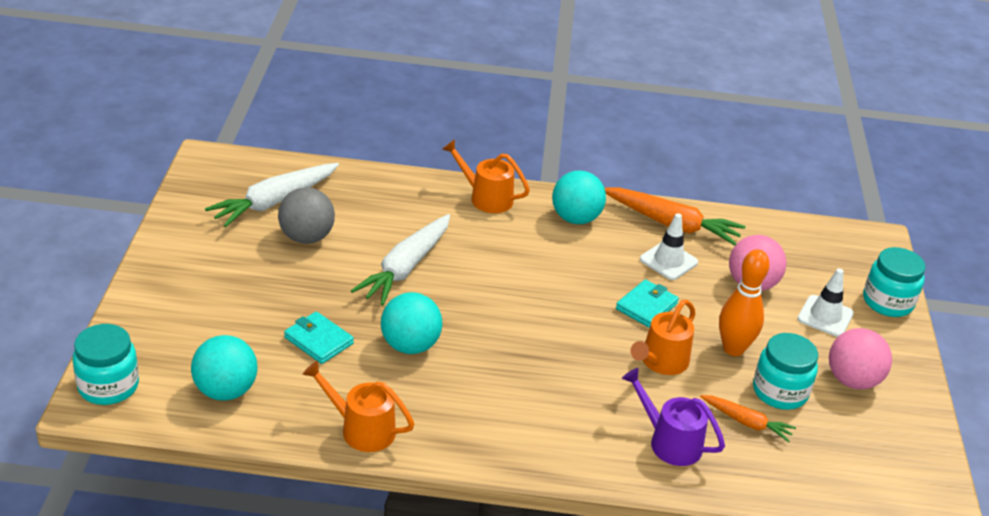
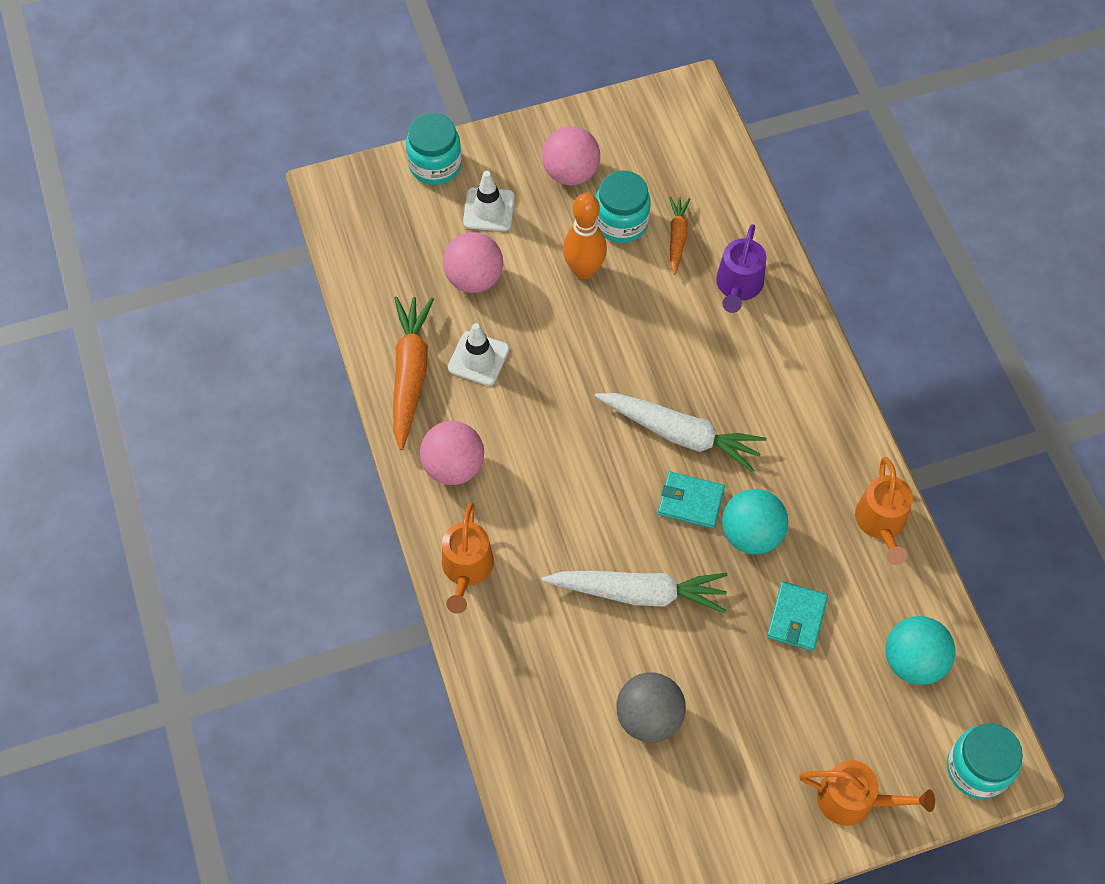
camera: 110 degrees left, 25 degrees up
white carrot [205,163,339,227] -> white carrot moved to [595,393,766,473]
turquoise ball [552,171,606,224] -> pink ball [420,421,484,485]
turquoise wallet [616,279,679,328] -> turquoise wallet moved to [658,472,725,529]
orange watering can [630,300,696,375] -> orange watering can moved to [799,760,935,826]

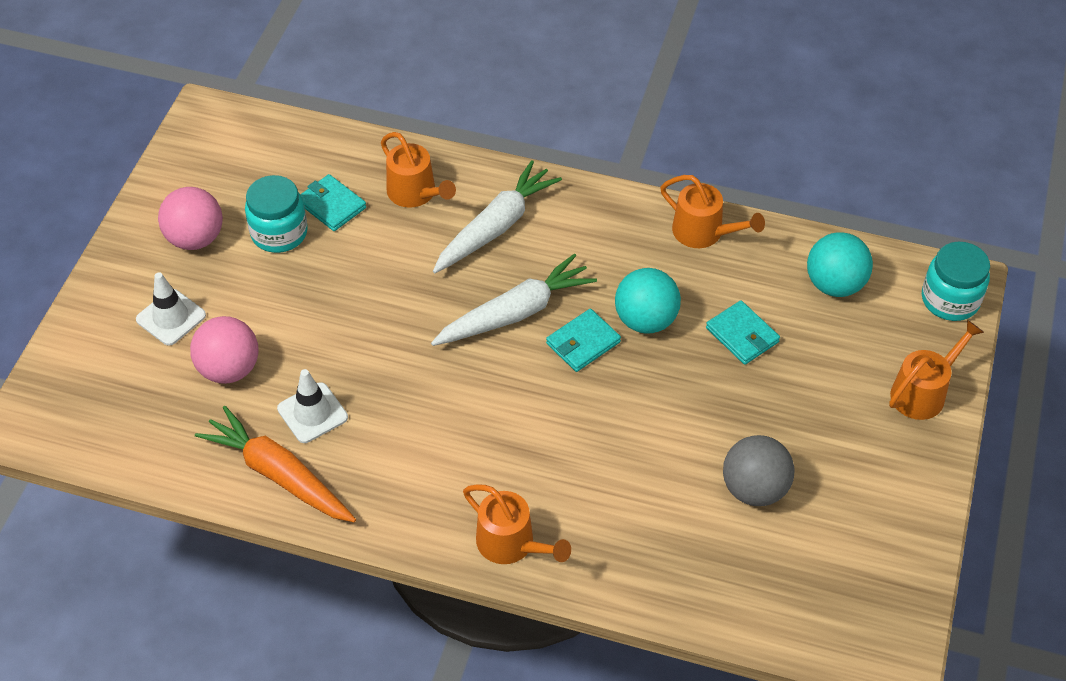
camera: 55 degrees left, 10 degrees down
turquoise jar [406,113,462,185] -> none
pink ball [420,421,484,485] -> none
white carrot [542,571,727,613] -> white carrot moved to [433,160,562,273]
orange bowling pin [563,193,607,279] -> none
orange carrot [669,197,690,275] -> turquoise wallet [300,174,366,231]
purple watering can [716,224,766,313] -> orange watering can [381,132,456,208]

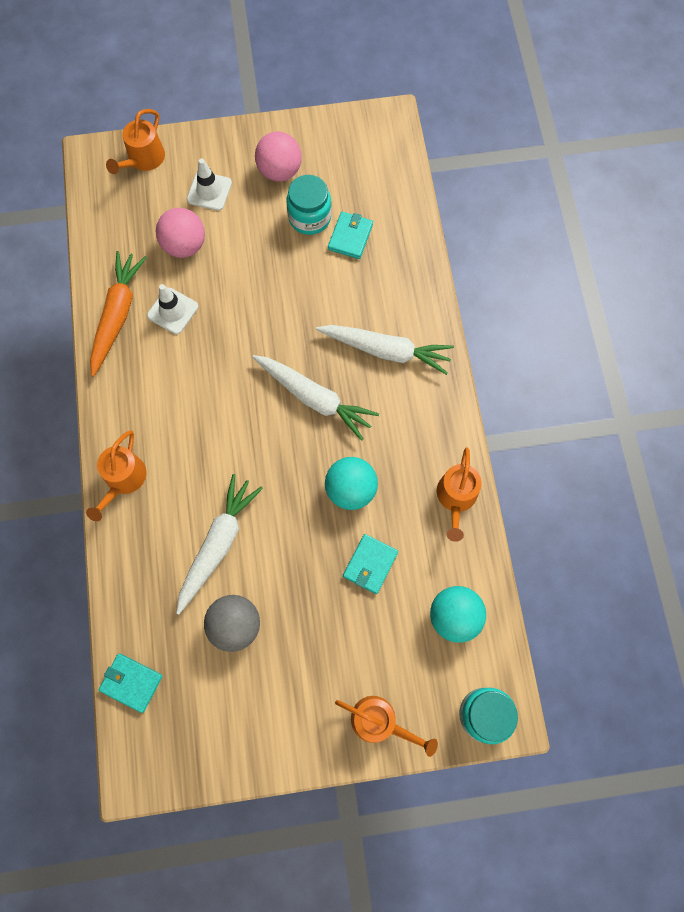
camera: 65 degrees right, 20 degrees up
orange watering can [381,132,456,208] -> orange watering can moved to [106,109,165,174]
turquoise wallet [546,309,621,372] -> turquoise wallet moved to [99,654,163,713]
none -> white carrot [176,474,263,615]

